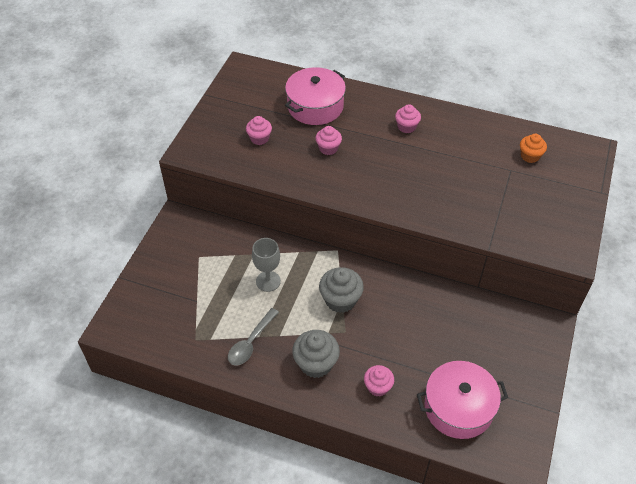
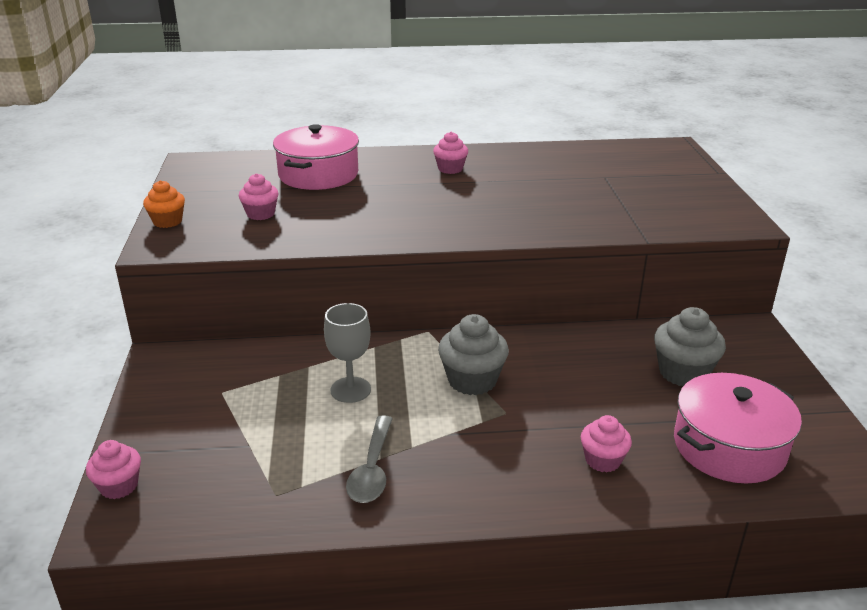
camera: 25 degrees left, 20 degrees down
grey cupcake [292,330,340,378] -> grey cupcake moved to [654,307,726,386]
pink cupcake [315,126,342,155] -> pink cupcake moved to [86,440,141,499]
orange cupcake [520,134,547,163] -> orange cupcake moved to [143,180,185,228]

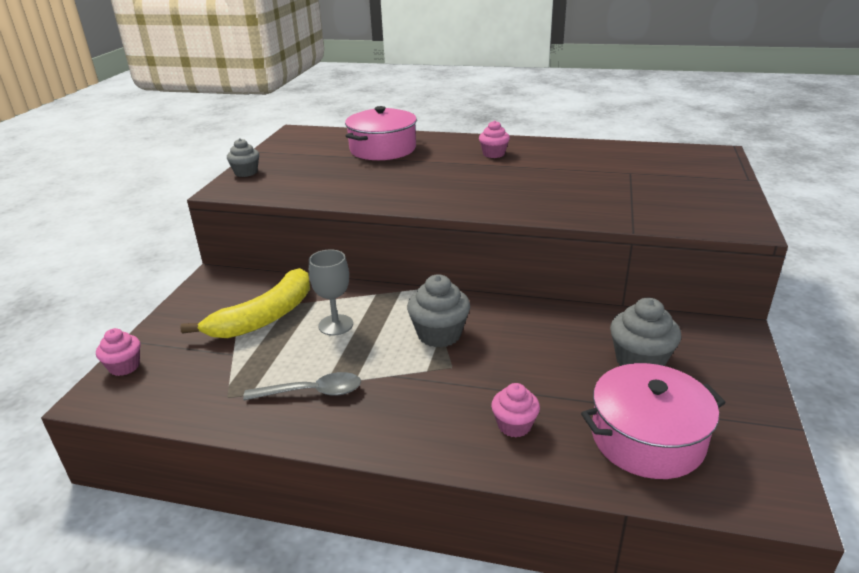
camera: 20 degrees right, 0 degrees up
orange cupcake [143,180,185,228] -> grey cupcake [227,138,259,177]
pink cupcake [239,173,279,220] -> none
grey spoon [346,415,393,503] -> grey spoon turned 120 degrees counterclockwise [243,372,361,400]
none -> yellow banana [180,268,310,338]

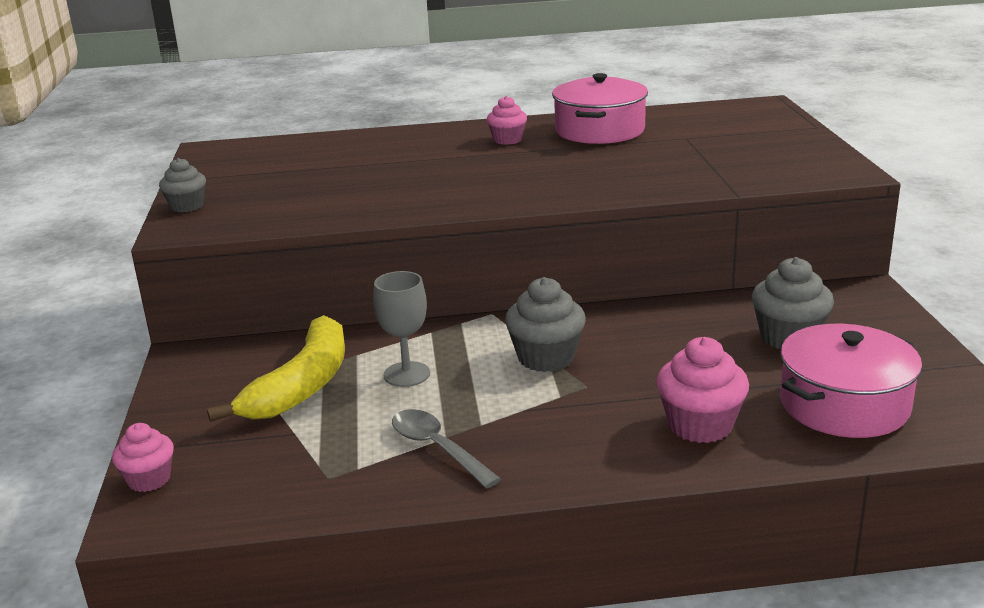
camera: 20 degrees left, 5 degrees down
grey spoon [243,372,361,400] -> grey spoon turned 105 degrees counterclockwise [392,409,501,488]
pink pot [345,106,417,160] -> pink pot moved to [552,73,648,144]
pink cupcake [491,383,540,437] -> pink cupcake [656,337,749,443], size x1.57

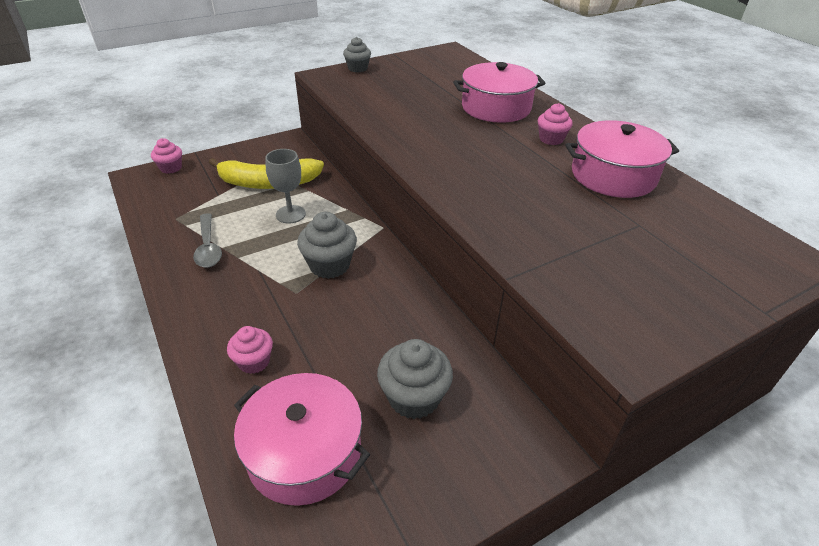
camera: 65 degrees right, 15 degrees up
grey spoon [392,409,501,488] -> grey spoon turned 135 degrees clockwise [193,213,222,268]
pink cupcake [656,337,749,443] -> pink cupcake [227,326,273,374], size x0.64
none -> pink pot [453,62,545,123]

